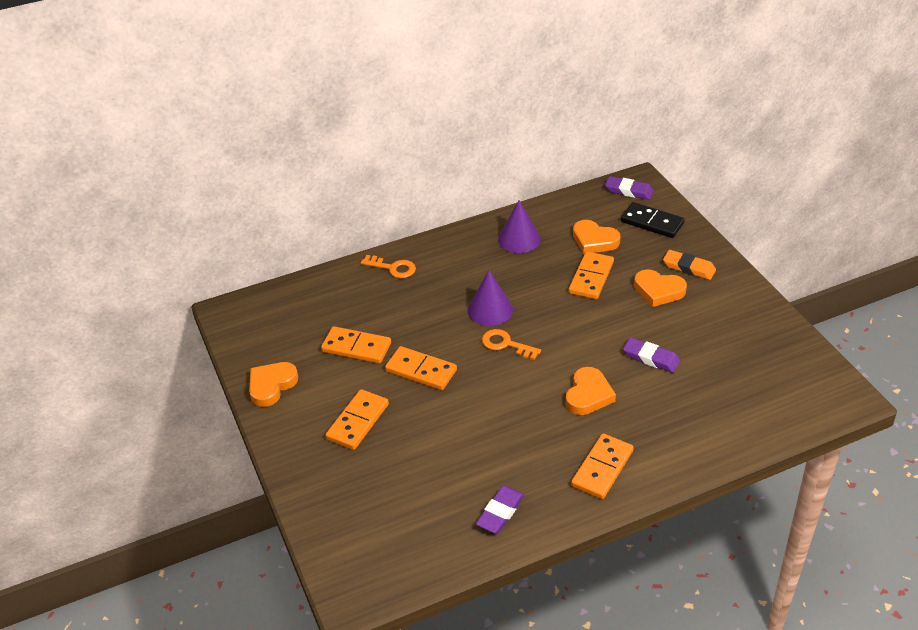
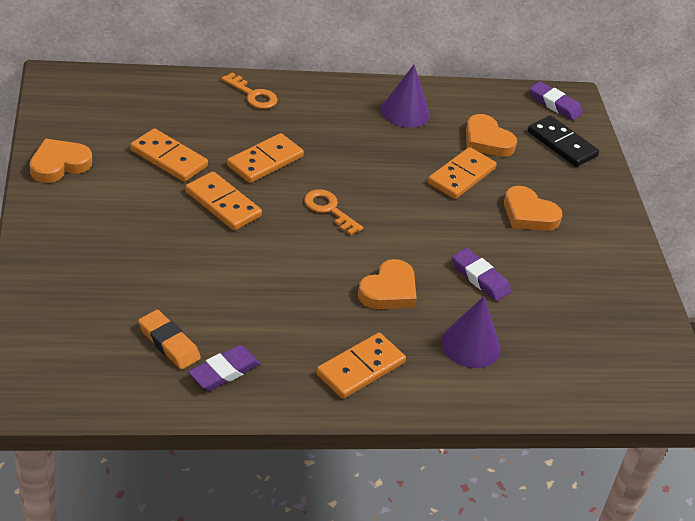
camera: 10 degrees right, 0 degrees up
orange domino [325,389,389,450] -> orange domino moved to [227,133,304,183]
purple cone [468,270,513,326] -> purple cone moved to [441,296,501,368]
orange eraser [663,250,716,280] -> orange eraser moved to [138,310,201,370]

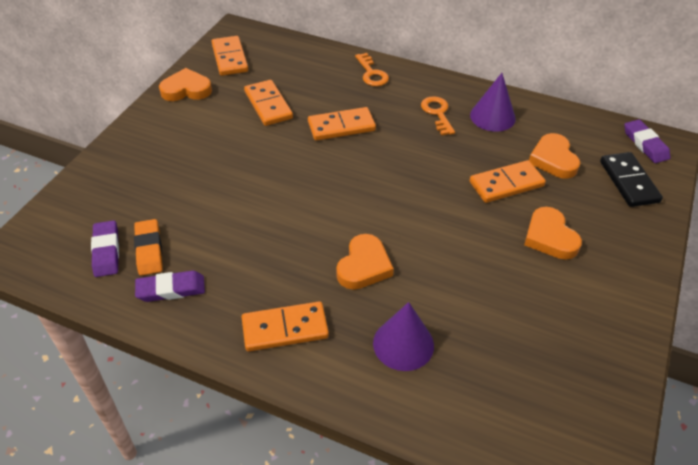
camera: 35 degrees right, 5 degrees up
orange domino [185,172,262,231] -> orange domino moved to [211,36,248,76]
orange key [304,189,363,235] -> orange key moved to [421,96,455,135]
orange heart [358,259,417,309] -> orange heart turned 45 degrees counterclockwise [336,234,394,290]
purple eraser [452,248,511,301] -> purple eraser moved to [91,220,119,277]

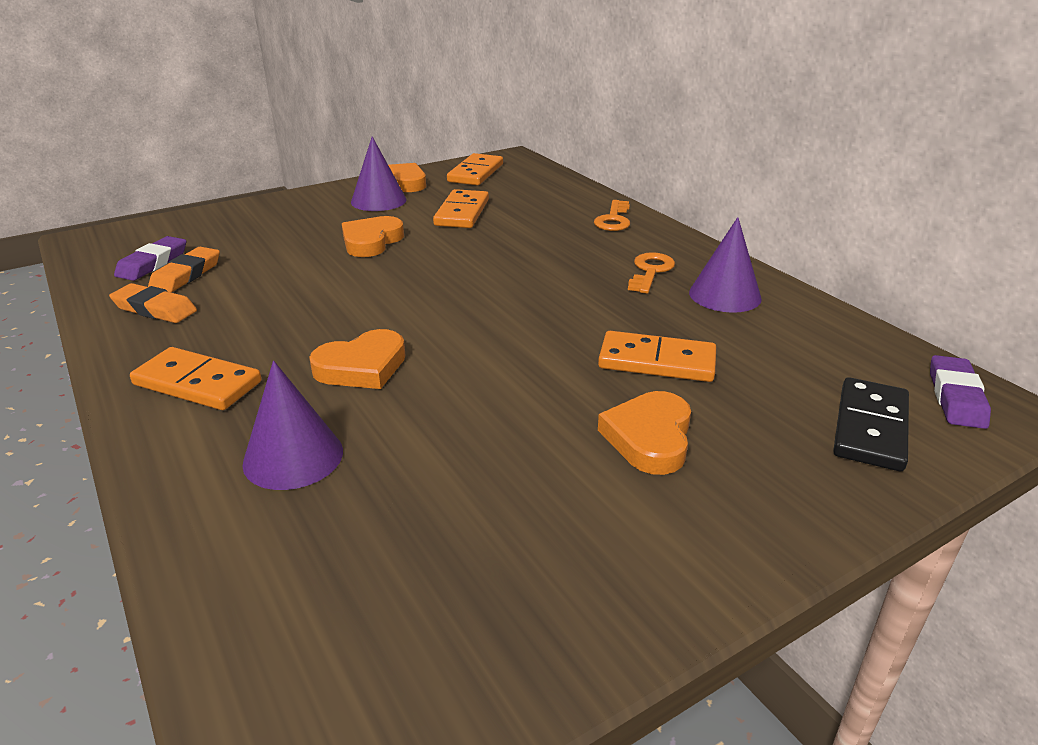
camera: 35 degrees right, 15 degrees down
purple eraser [135,270,205,302] -> orange eraser [109,283,197,323]
orange domino [308,107,376,141] -> none
orange heart [529,133,580,179] -> orange heart moved to [342,216,404,257]
none -> purple cone [351,136,407,211]

